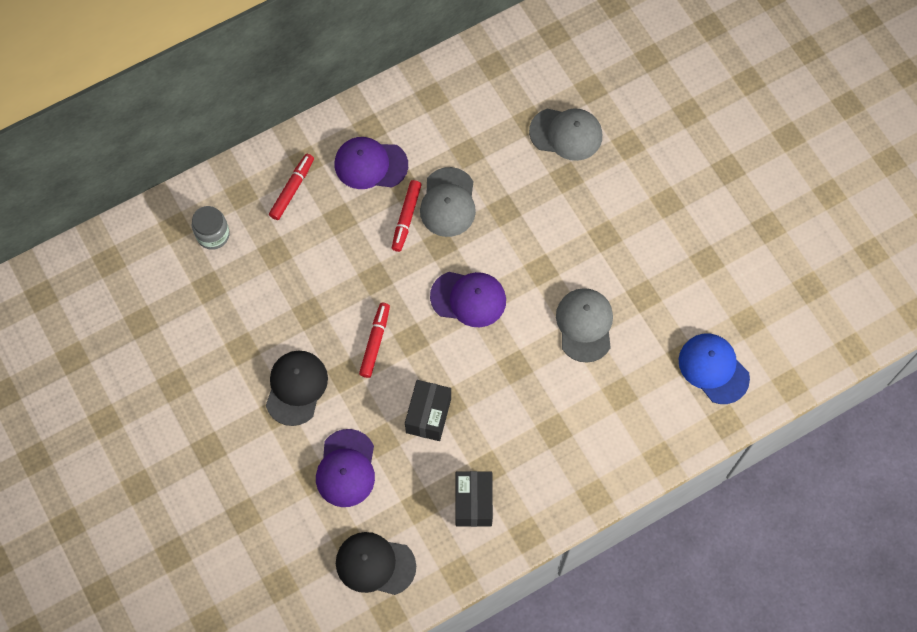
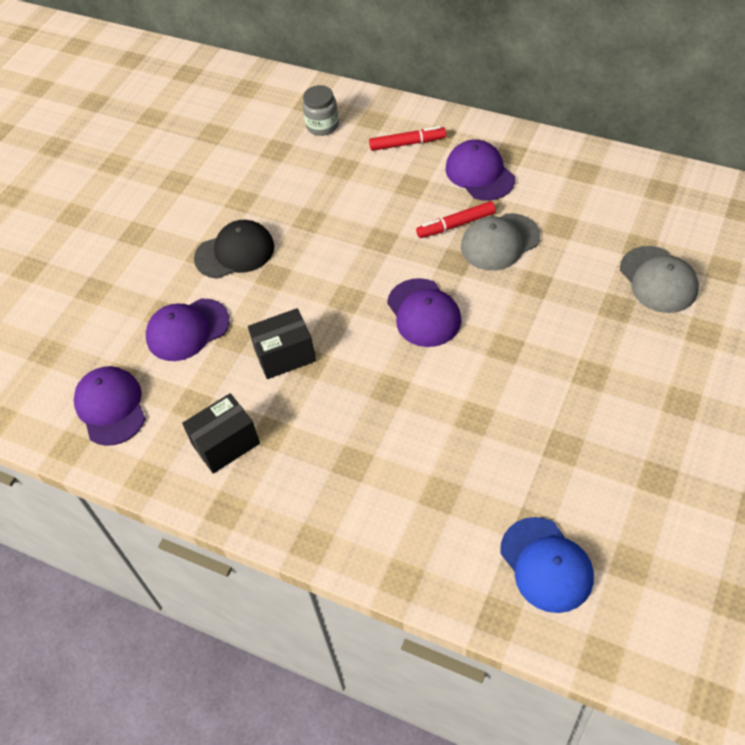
camera: 60 degrees right, 15 degrees down
black cap [336,532,416,595] -> purple cap [74,366,146,446]
red marker [359,303,390,378] -> none
grey cap [556,288,613,363] -> none
blue cap [679,334,750,404] -> blue cap turned 135 degrees clockwise [500,517,594,613]

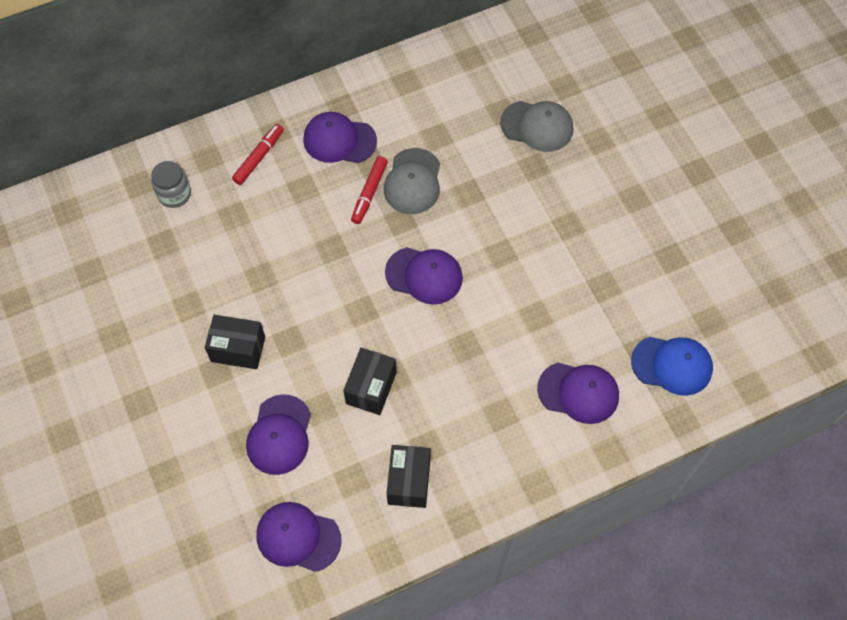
camera: 55 degrees left, 10 degrees up
black cap [194,220,274,279] -> black box [205,315,265,369]
none -> purple cap [537,363,619,424]

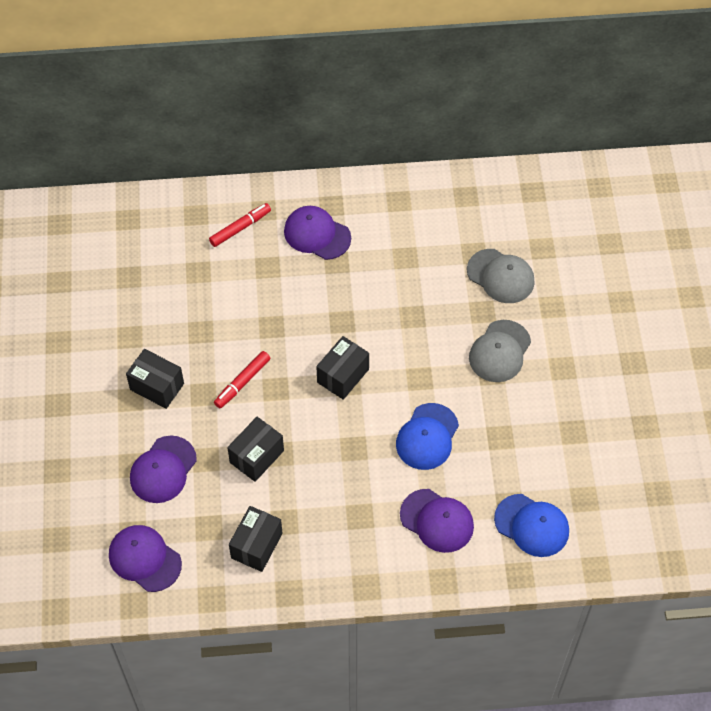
camera: 20 degrees right, 5 degrees down
grey jar [151,161,191,208] -> none
red marker [351,156,388,224] -> red marker moved to [214,351,270,408]
grey cap [384,148,440,214] -> grey cap moved to [469,320,531,382]
purple cap [385,247,463,305] -> black box [316,336,369,400]
none -> blue cap [396,403,459,470]

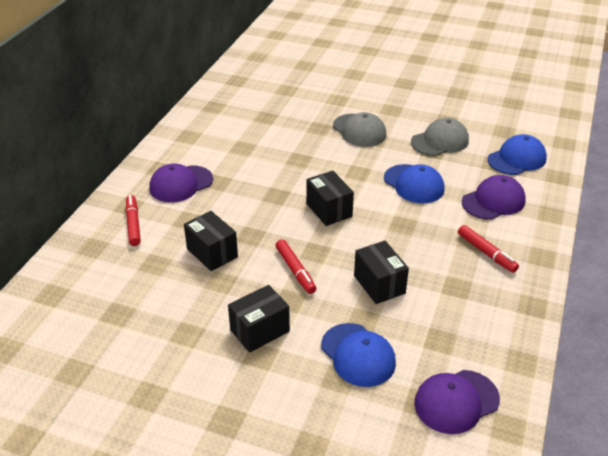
camera: 65 degrees left, 20 degrees down
purple cap [130,436,197,503] -> blue cap [321,323,396,387]
black box [229,506,283,572] -> black box moved to [184,211,238,271]
grey cap [467,249,535,303] -> grey cap moved to [411,118,469,156]
none -> red marker [458,225,519,273]

